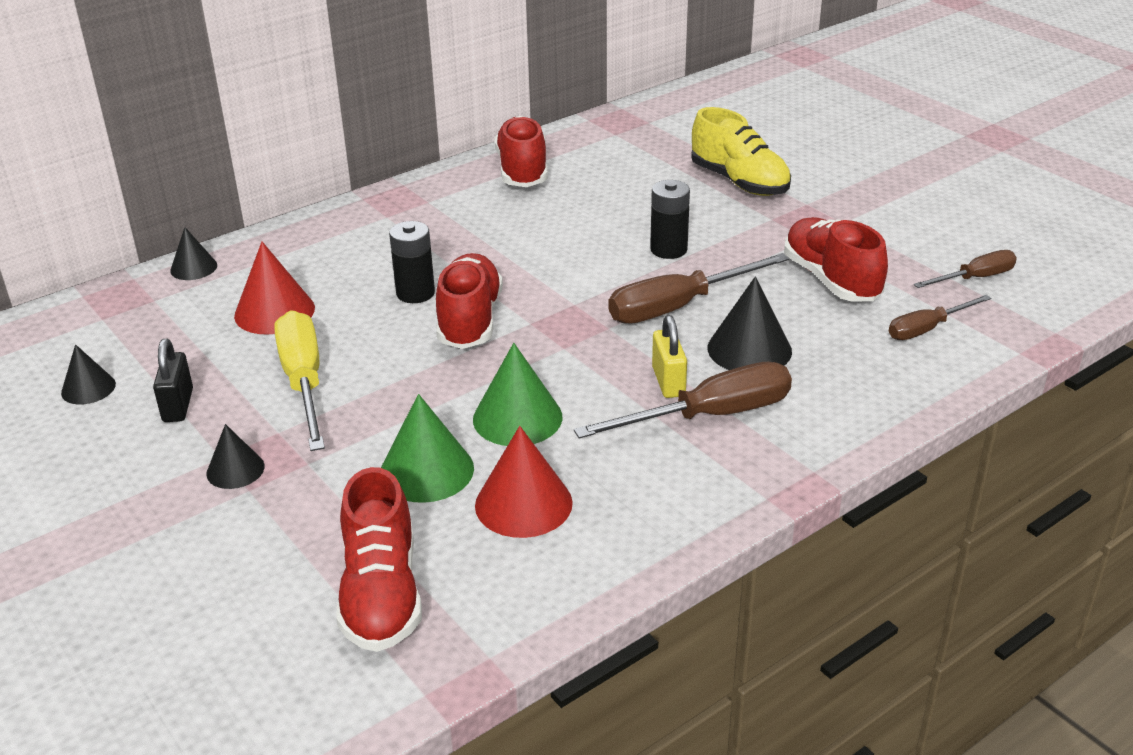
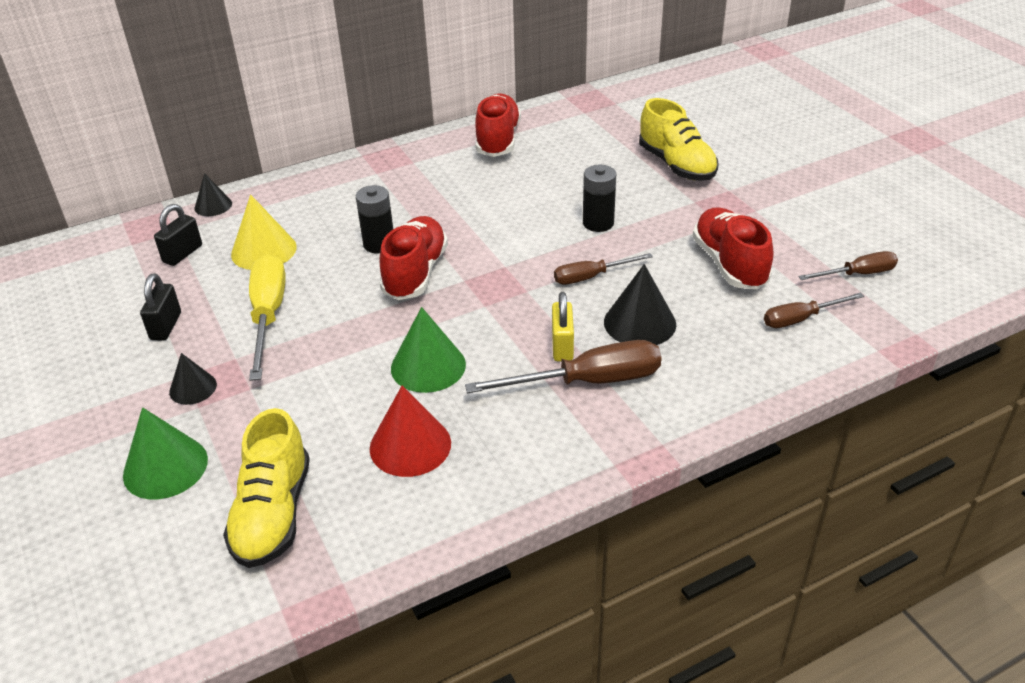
camera: 10 degrees right, 5 degrees up
black cone [61,344,116,405] -> none
red cone [234,242,315,335] -> yellow cone [231,195,297,270]
red shoe [336,467,422,652] -> yellow shoe [223,408,310,568]
green cone [381,394,474,503] -> green cone moved to [123,407,208,499]
brown screwdriver [608,253,789,324] -> brown screwdriver [554,253,653,285], size x0.60
none -> black padlock [154,204,202,266]

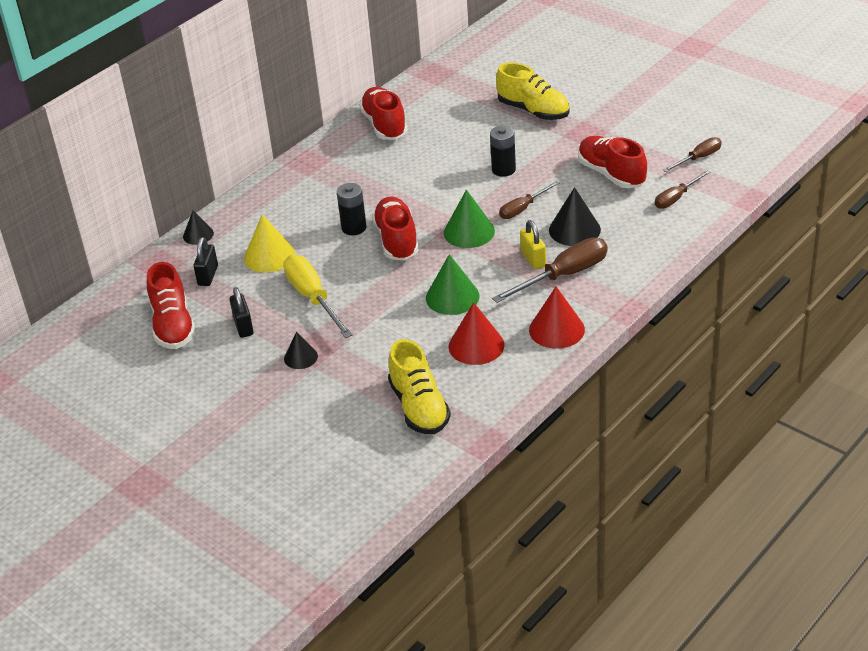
camera: 20 degrees left, 0 degrees up
green cone [123,407,208,499] -> green cone moved to [444,190,495,248]
none -> red shoe [147,262,196,349]
none -> red cone [529,287,585,349]

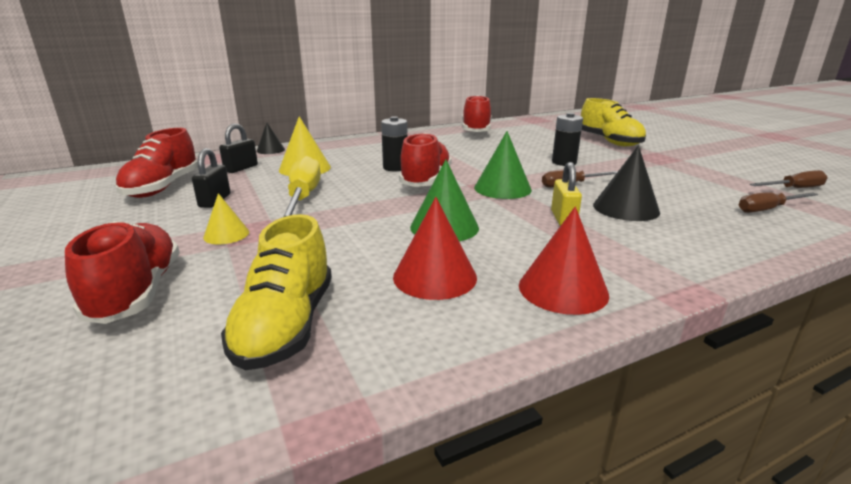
camera: 20 degrees right, 15 degrees down
black cone [284,331,318,369] -> yellow cone [203,193,249,244]
brown screwdriver [492,237,607,303] -> none
red shoe [578,136,647,189] -> red shoe moved to [65,221,180,324]

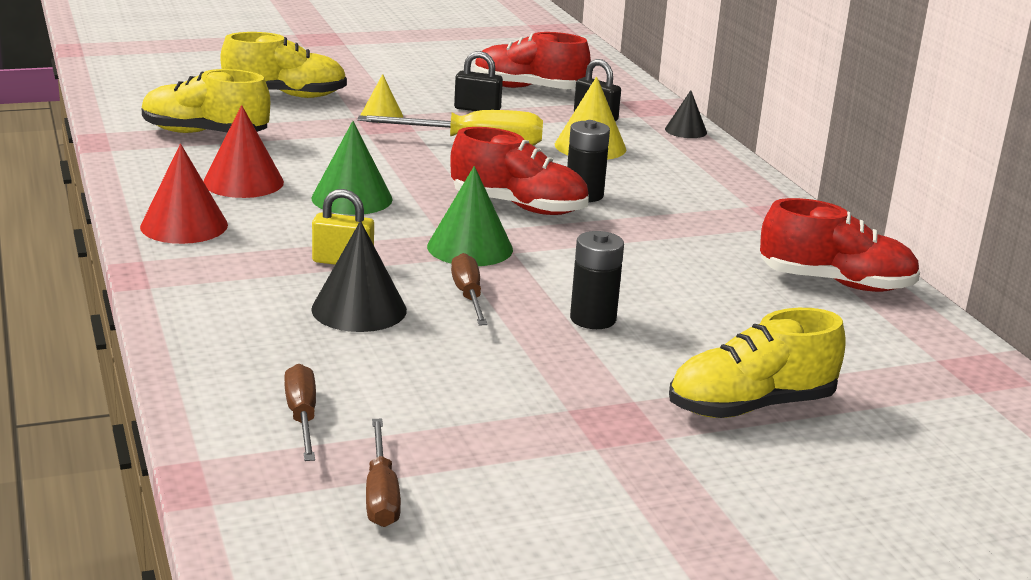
camera: 95 degrees right, 0 degrees up
red shoe [65,221,180,324] -> yellow shoe [221,32,347,98]

